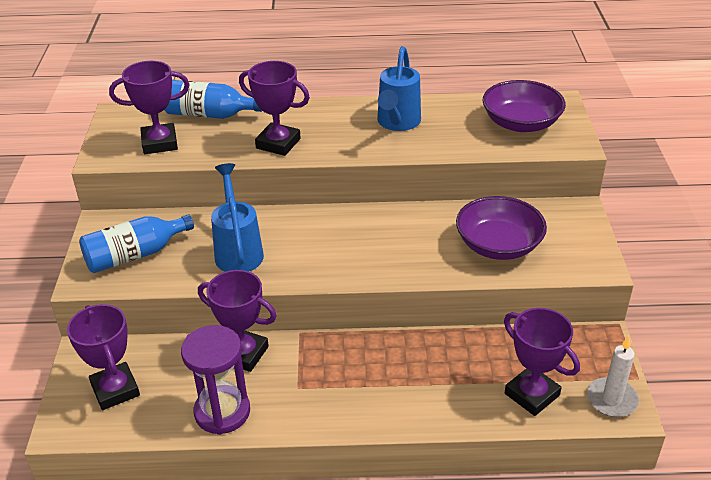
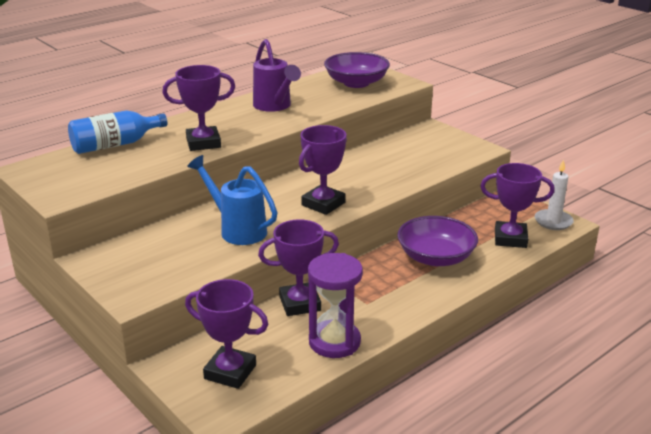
camera: 40 degrees left, 10 degrees down
blue bottle [79,214,194,273] -> none
purple trophy [109,61,189,154] -> purple trophy moved to [299,125,347,215]
blue watering can [377,46,421,131] -> purple watering can [253,39,301,112]
purple bowl [456,196,547,260] -> purple bowl moved to [397,216,478,266]

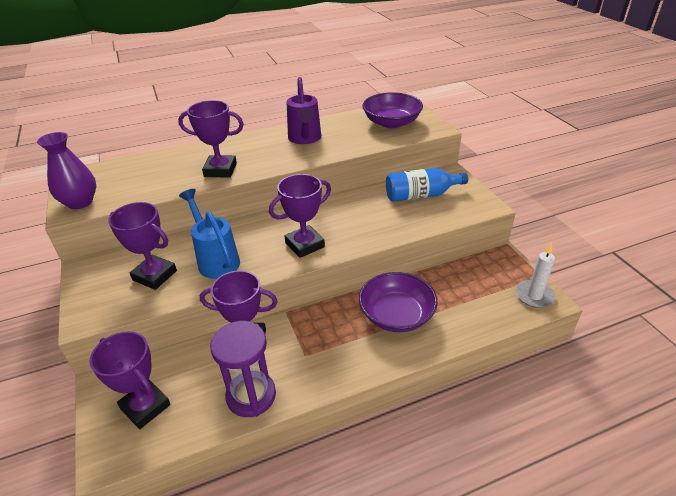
camera: 20 degrees right, 10 degrees up
blue bottle [68,110,167,154] -> blue bottle moved to [386,168,468,202]
purple trophy [480,163,555,248] -> purple trophy moved to [108,202,177,290]
none -> purple vase [37,132,96,209]

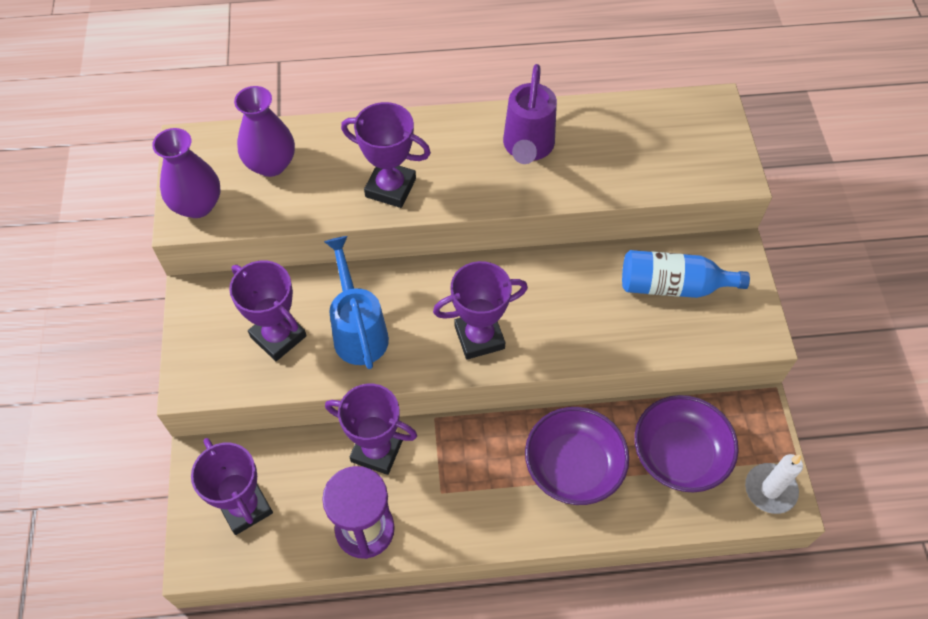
camera: 15 degrees right, 20 degrees up
purple bowl [362,92,423,128] -> purple bowl moved to [634,395,739,492]
none -> purple vase [234,86,295,177]

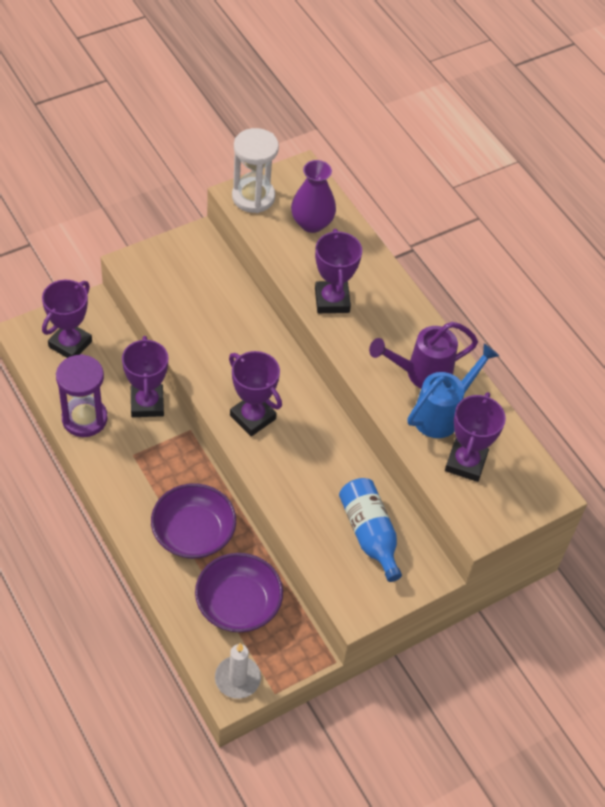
camera: 60 degrees right, 5 degrees down
purple vase [152,128,220,218] -> white hourglass [232,128,279,213]
purple trophy [229,260,307,361] -> purple trophy moved to [445,392,506,482]
blue watering can [324,236,389,369] -> blue watering can moved to [407,343,499,438]

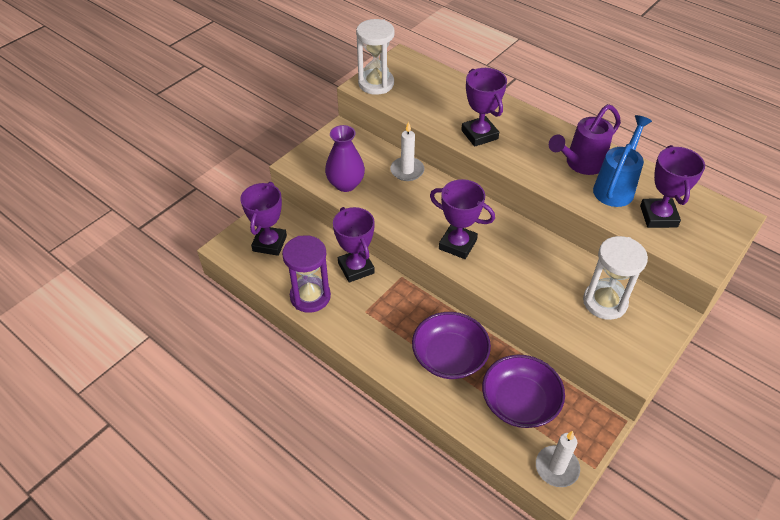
camera: 15 degrees left, 5 degrees down
purple vase [291,160,336,233] -> purple vase moved to [325,125,365,192]
blue bottle [339,478,402,582] -> white hourglass [583,236,648,320]
none -> white candle [390,122,424,181]

